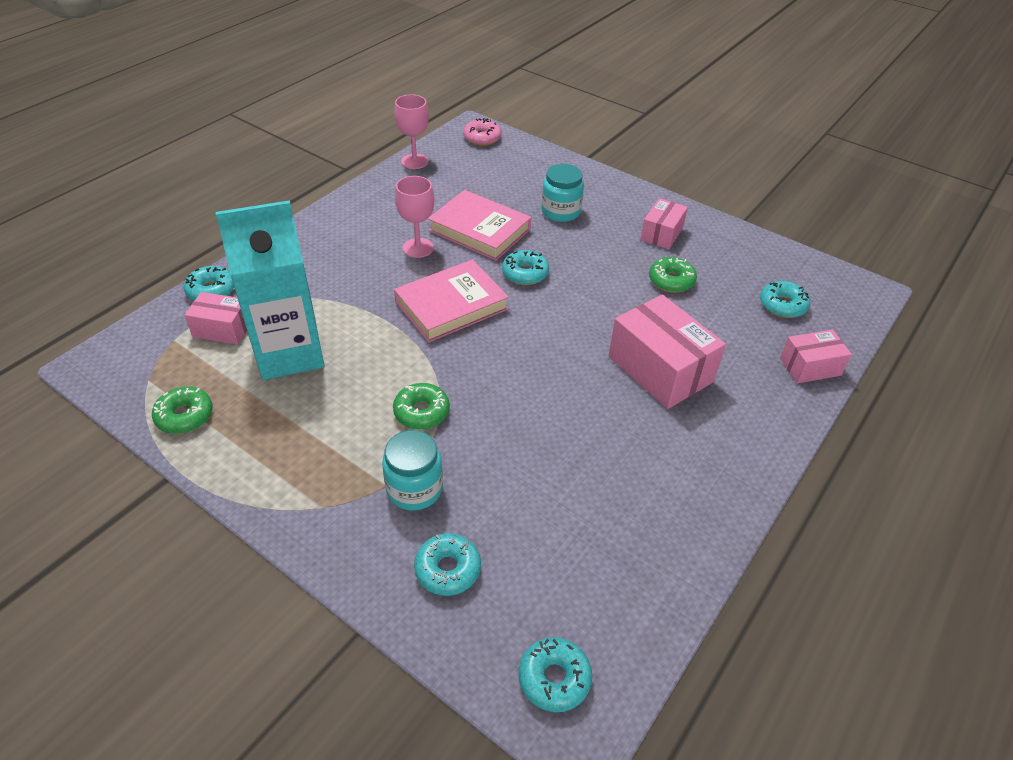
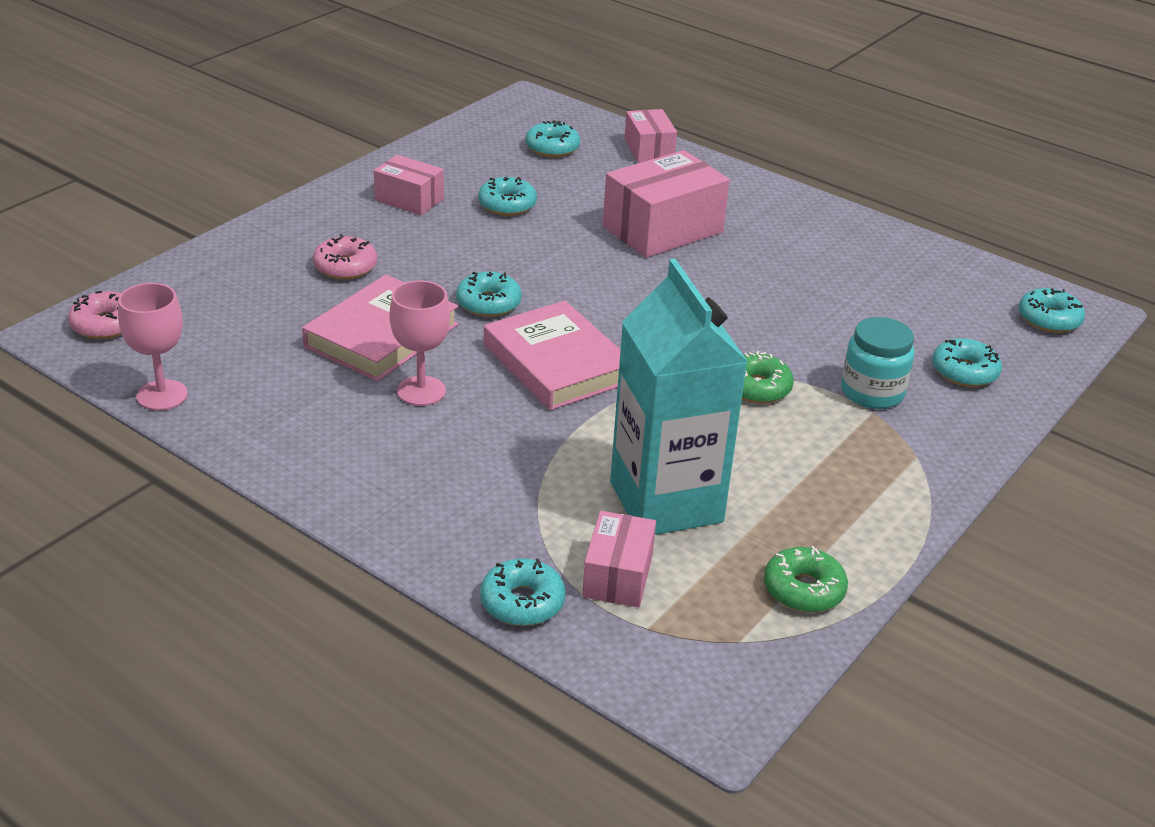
camera: 90 degrees left, 10 degrees down
turquoise jar [542,164,584,222] -> pink donut [313,234,377,280]
green donut [649,257,697,293] -> turquoise donut [478,177,537,216]

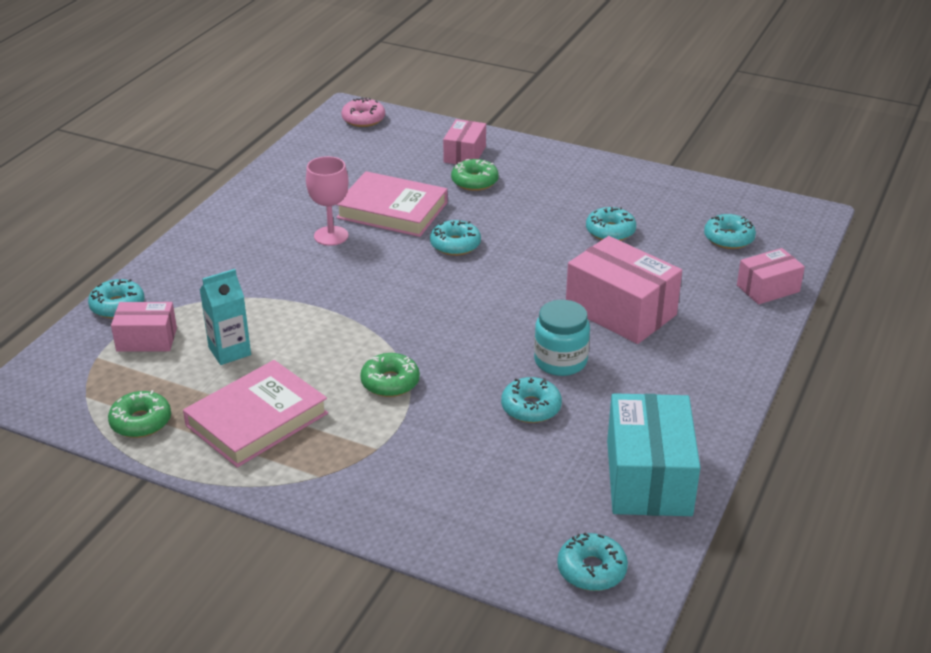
camera: 80 degrees right, 0 degrees up
pink goblet [118,283,188,411] -> none
pink donut [313,234,377,280] -> green donut [451,159,499,191]
pink box [374,155,444,215] -> pink box moved to [443,119,486,164]
pink book [484,301,621,410] -> pink book moved to [183,360,328,468]
turquoise carton [610,259,748,535] -> turquoise carton [200,269,251,365], size x0.50
turquoise jar [841,317,915,409] -> turquoise jar moved to [534,300,590,376]
turquoise donut [932,338,1002,387] -> turquoise donut moved to [501,377,562,423]
none -> turquoise box [607,393,700,516]

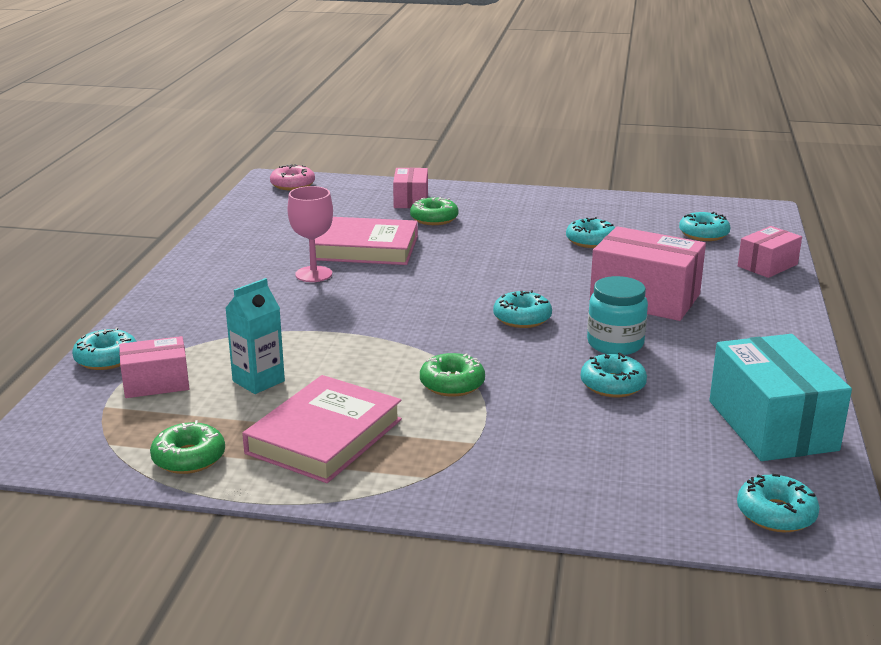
camera: 15 degrees left, 10 degrees down
turquoise donut [430,220,481,256] -> turquoise donut moved to [493,290,552,328]

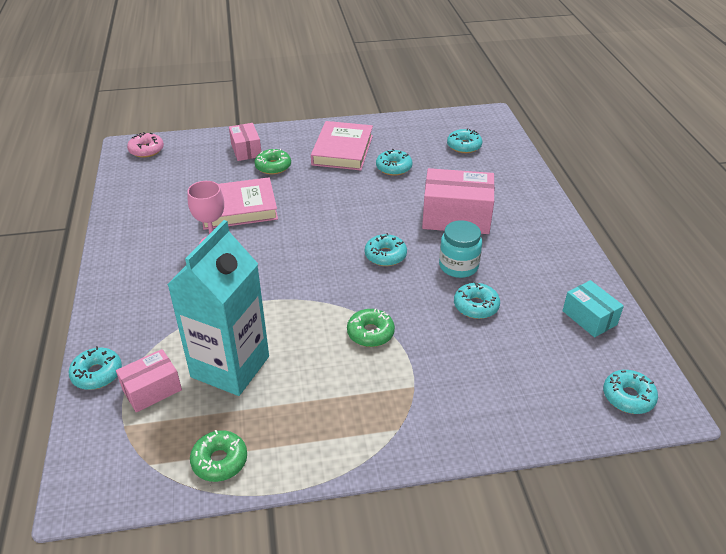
camera: 20 degrees left, 15 degrees up
turquoise carton [225,278,285,394] -> turquoise carton [167,220,269,396], size x2.00
pink book [242,375,402,483] -> pink book moved to [311,121,373,170]
turquoise box [709,334,852,461] -> turquoise box [563,280,624,337], size x0.57
pink box [738,226,802,278] -> none

